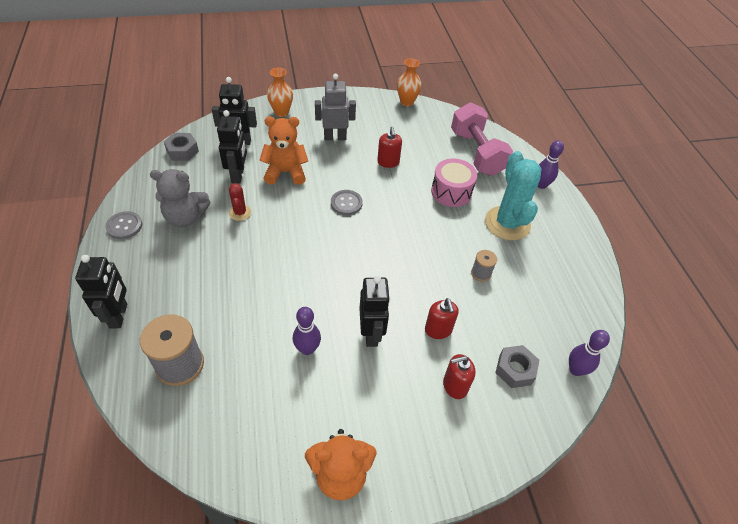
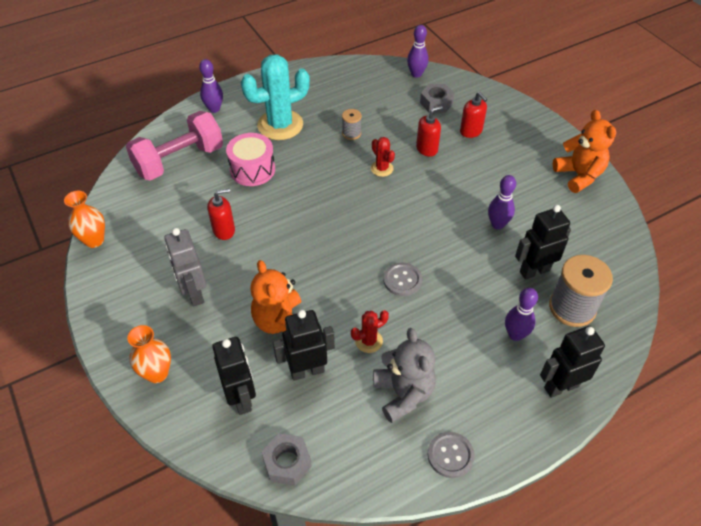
camera: 105 degrees left, 0 degrees up
grey button [331,190,363,215] -> grey button moved to [383,262,422,296]
black robot [360,276,390,347] -> black robot moved to [515,205,571,280]
none -> red cactus [371,137,395,177]
none -> purple bowling pin [505,288,538,341]

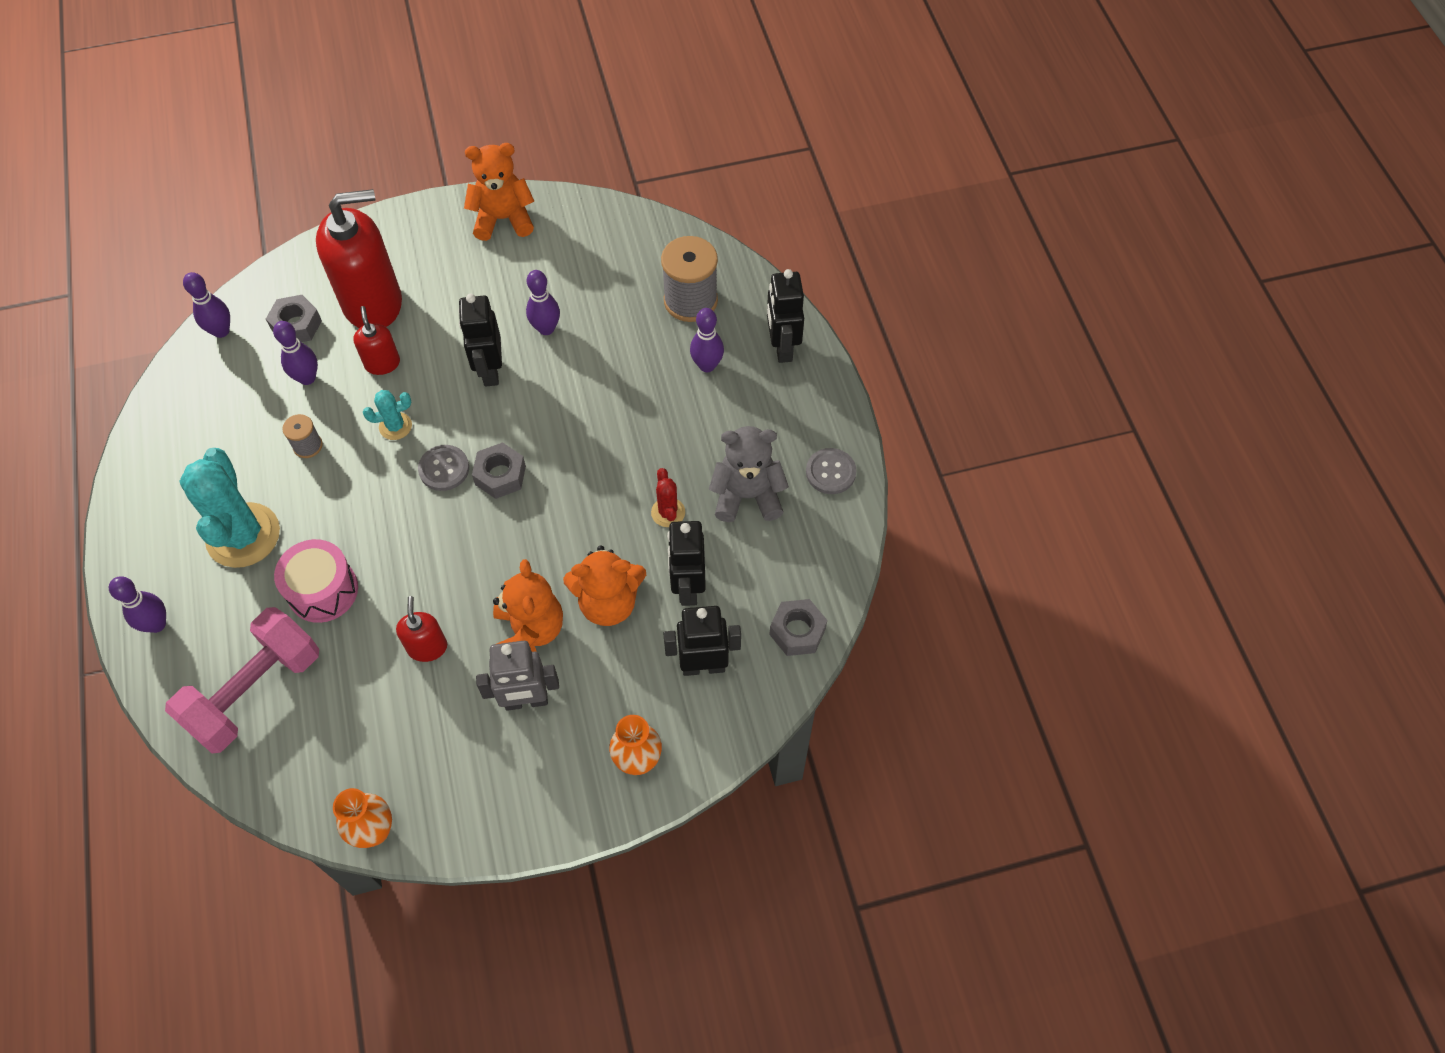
camera: 75 degrees left, 10 degrees up
pink dumbbell [126,111,223,181] -> pink dumbbell turned 60 degrees clockwise [165,607,319,754]
red cactus [371,137,395,177] -> turquoise cactus [363,390,412,440]
grey button [383,262,422,296] -> grey button moved to [418,445,469,491]
red soap dispenser [460,92,487,138] -> red soap dispenser [316,189,402,328], size x2.15
black robot [515,205,571,280] -> black robot moved to [458,294,502,387]
none -> purple bowling pin [273,321,318,385]
none -> grey nut [472,442,526,499]
none -> orange teddy bear [493,559,563,652]

